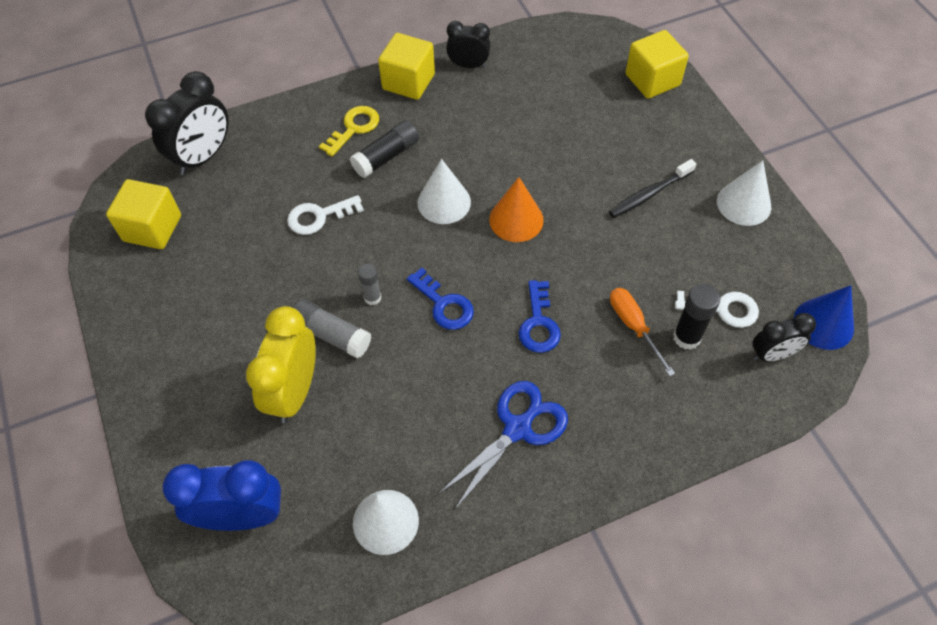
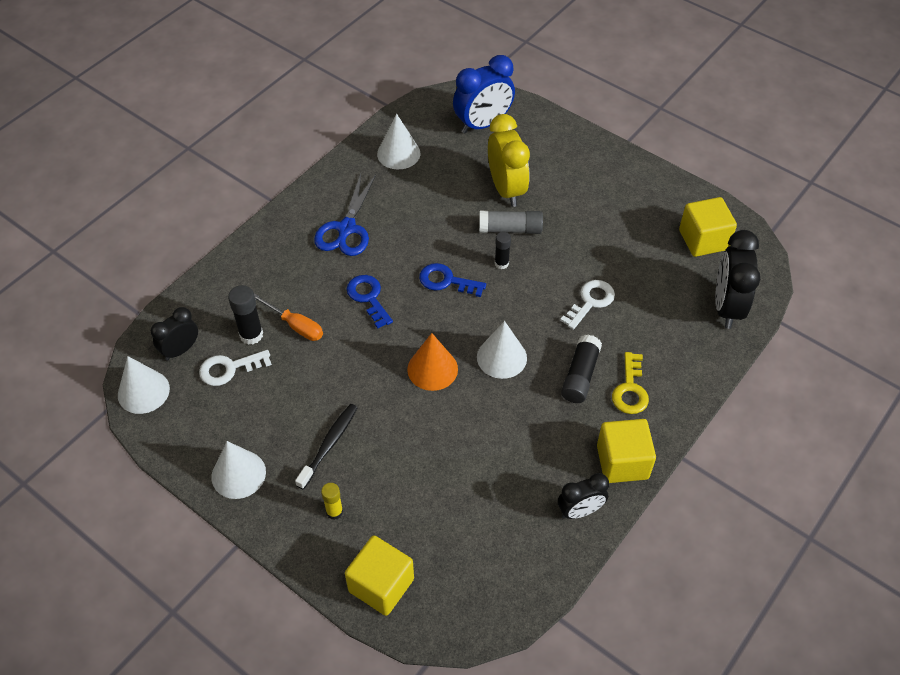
camera: 150 degrees right, 5 degrees down
grey glue stick [358,264,382,305] -> black glue stick [495,232,511,269]
blue cone [794,285,854,350] -> white cone [118,356,170,414]
none -> yellow glue stick [321,483,343,520]

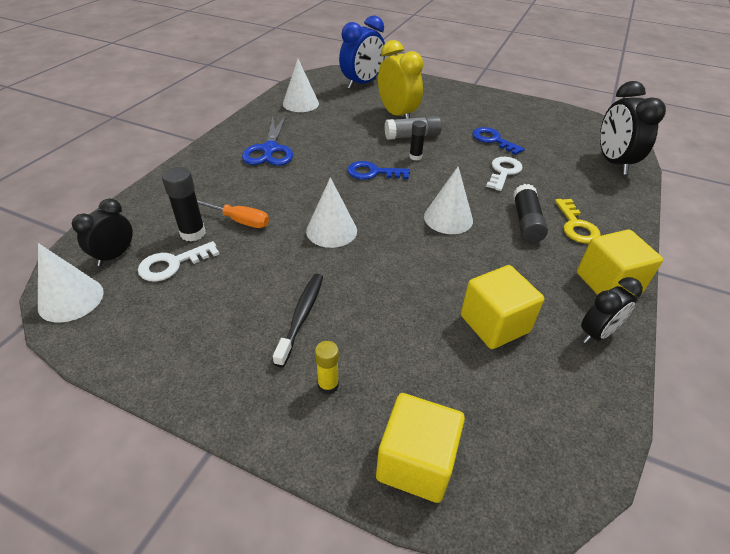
camera: 15 degrees left, 10 degrees down
white cone [211,441,266,499] -> white cone moved to [306,177,357,248]
blue key [346,275,393,329] -> blue key moved to [472,127,525,155]
orange cone [407,333,458,391] -> none
yellow cube [679,197,737,257] -> yellow cube moved to [461,265,544,349]

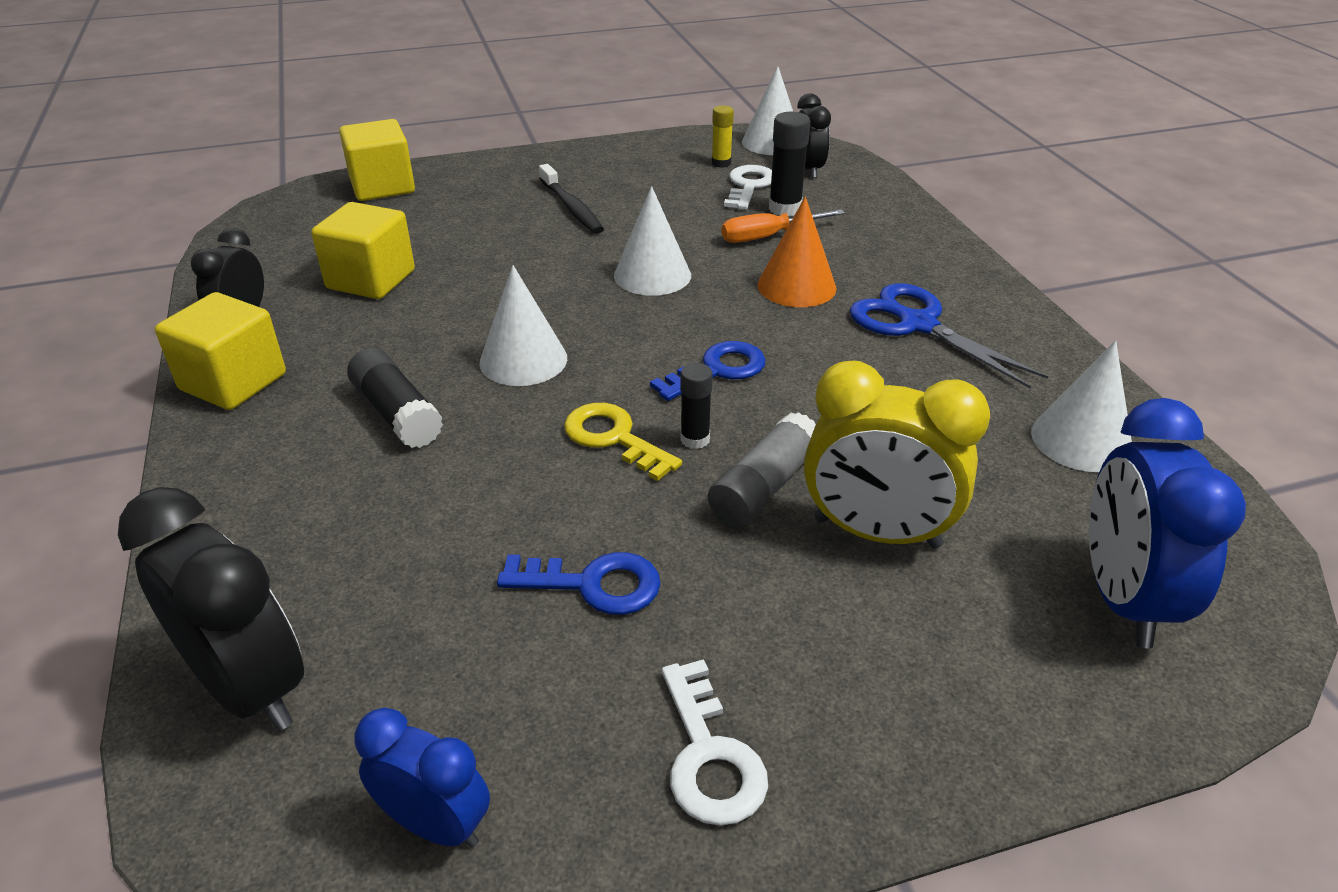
camera: 140 degrees right, 5 degrees down
yellow glue stick [315,341,339,395] -> yellow glue stick moved to [712,105,734,168]
white key [486,157,523,191] -> white key moved to [662,659,768,826]
yellow key [555,199,601,243] -> yellow key moved to [564,403,682,481]
none -> blue clock [355,707,490,848]
none -> orange cone [757,197,837,307]

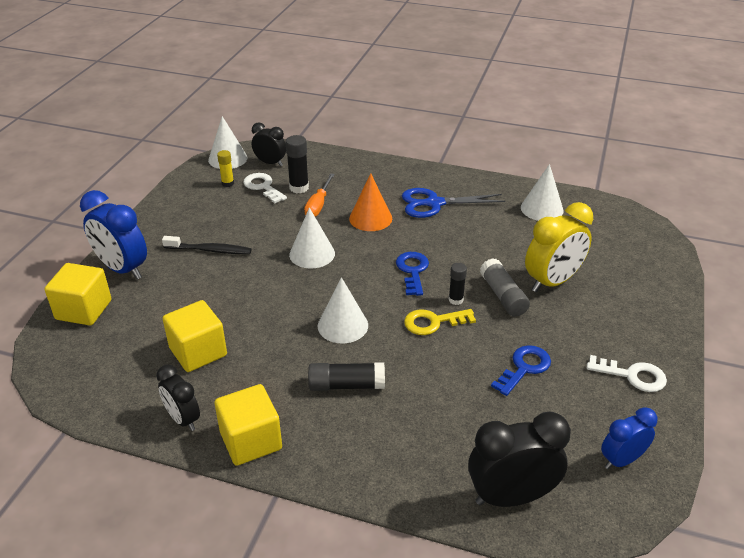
camera: 55 degrees left, 0 degrees up
blue clock [1089,398,1246,649] -> blue clock moved to [80,190,147,279]

